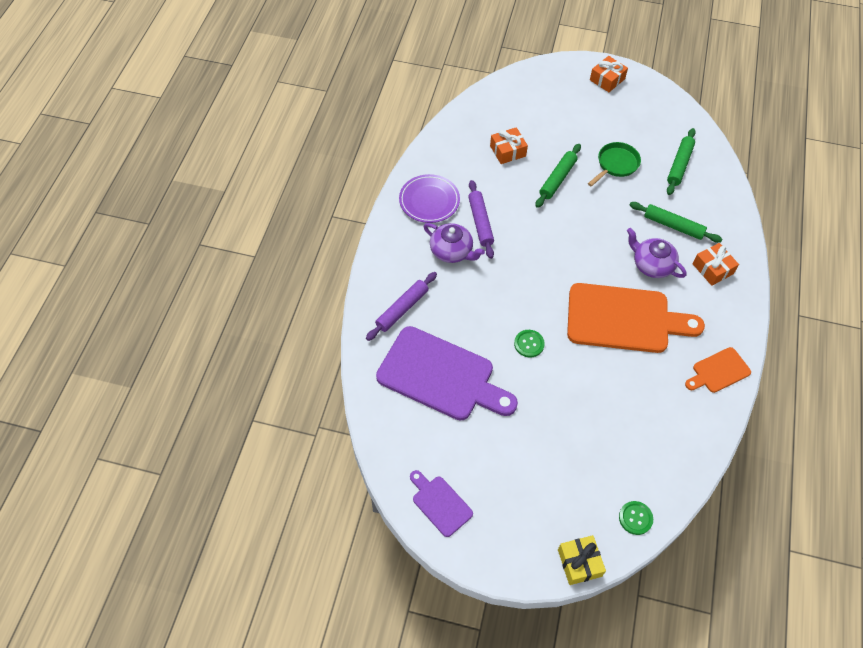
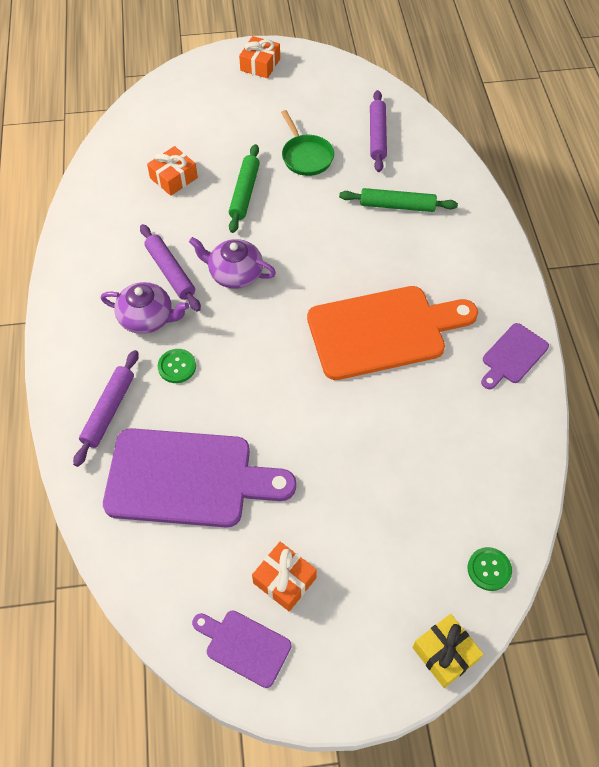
camera: 20 degrees left, 0 degrees up
purple plate [399,174,460,223] -> none
green button [514,330,545,358] -> green button moved to [158,349,196,383]
green pan [588,142,641,186] -> green pan turned 135 degrees clockwise [281,110,334,176]
purple teapot [627,228,687,278] -> purple teapot moved to [189,237,276,289]
green rolling pin [667,128,696,195] -> purple rolling pin [370,90,387,172]
orange cutting board [685,347,751,393] -> purple cutting board [481,323,549,389]
orange gift [693,243,739,286] -> orange gift moved to [252,542,317,611]

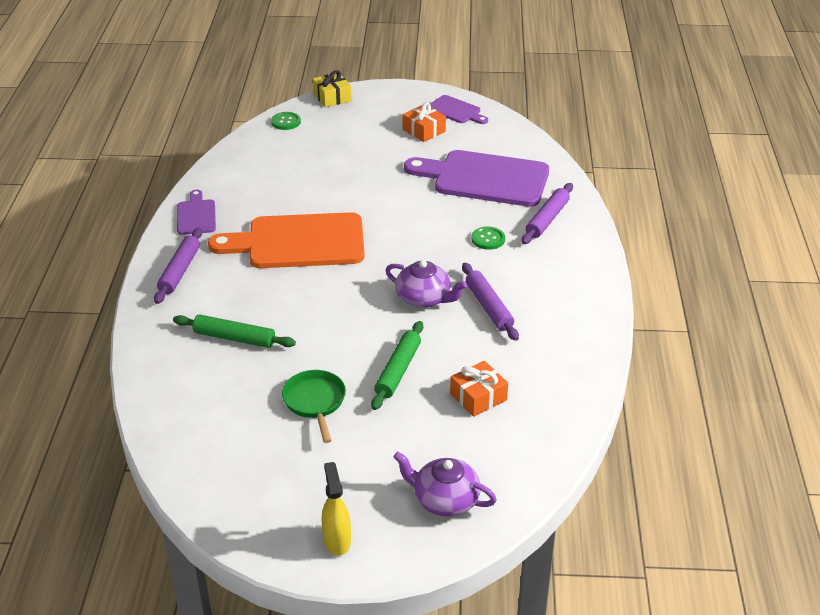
camera: 170 degrees left, 20 degrees down
purple teapot [101,282,189,334] -> purple teapot moved to [393,452,497,517]
orange gift [239,36,280,78] -> yellow spray bottle [322,462,351,556]
purple rolling pin [370,90,387,172] -> purple rolling pin moved to [154,228,202,304]
purple cutting board [481,323,549,389] -> purple cutting board turned 60 degrees counterclockwise [177,190,216,235]

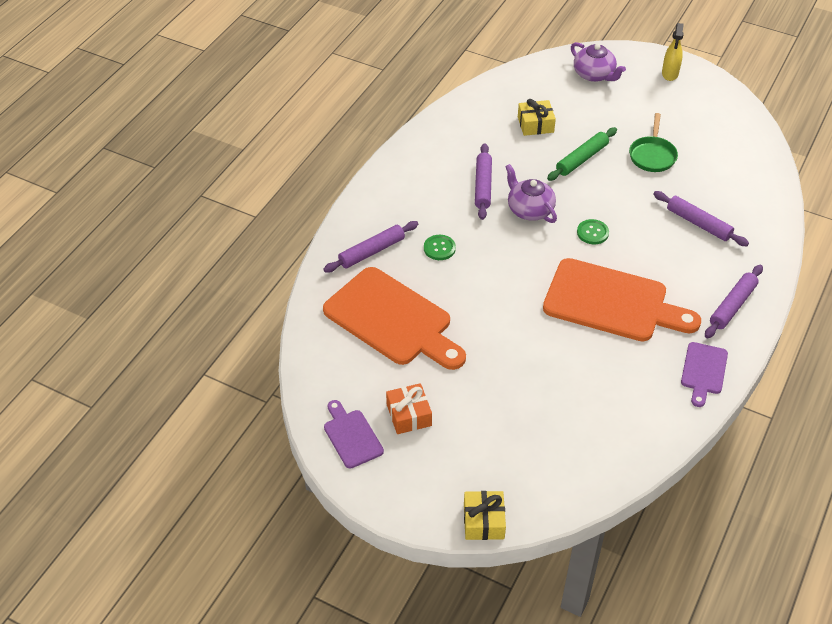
camera: 155 degrees left, 10 degrees up
green rolling pin [173,314,296,348] -> purple rolling pin [653,191,749,246]
green button [271,112,301,130] -> green button moved to [577,219,609,244]
purple cutting board [404,150,549,207] -> orange cutting board [323,267,466,370]
orange gift [450,361,508,417] -> yellow gift [518,99,556,136]

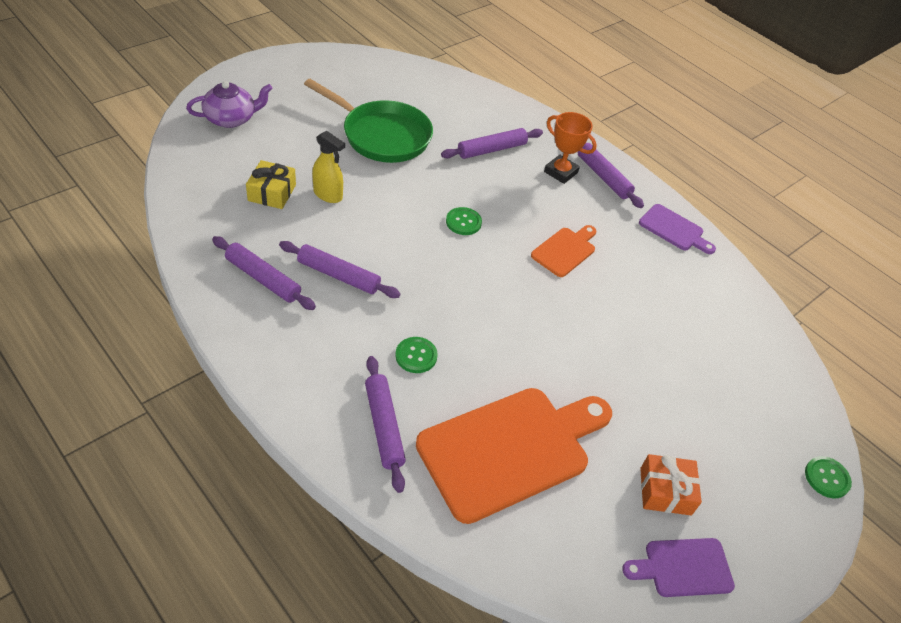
camera: 75 degrees left, 0 degrees up
yellow gift [464,491,506,540] -> green button [805,456,852,498]
purple teapot [505,164,557,223] -> none
orange cutting board [543,258,701,341] -> orange cutting board [531,225,596,277], size x0.49
green rolling pin [547,127,617,181] -> none
green pan [629,113,678,172] -> green pan [304,79,433,163], size x1.66
yellow spray bottle [662,23,684,81] -> yellow spray bottle moved to [312,131,345,203]
none -> purple rolling pin [212,236,316,310]
none -> orange trophy [544,112,597,184]

